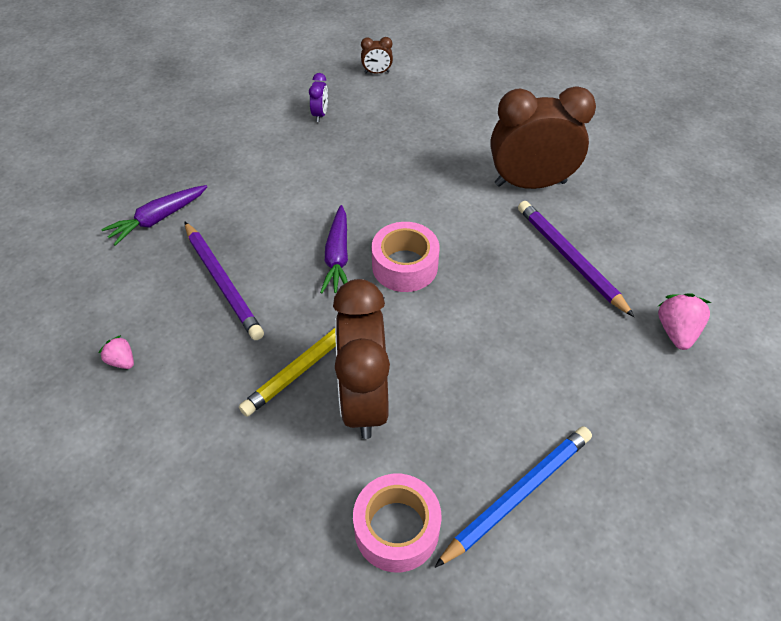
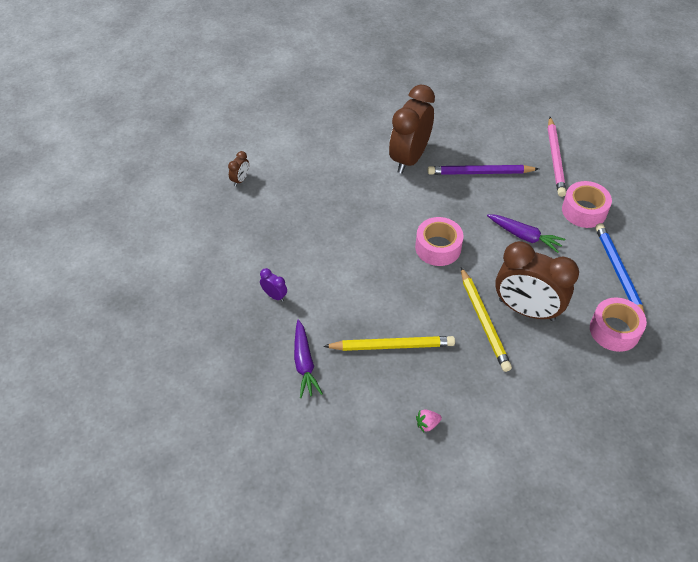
camera: 60 degrees left, 0 degrees up
purple pencil [184,221,264,340] -> yellow pencil [323,336,455,351]
purple clock [309,73,328,122] -> purple clock moved to [260,268,287,302]
purple carrot [320,205,348,293] -> purple carrot moved to [487,214,565,253]
pink strawberry [658,293,711,350] -> pink pencil [548,117,566,197]
none -> pink tape [562,181,612,228]

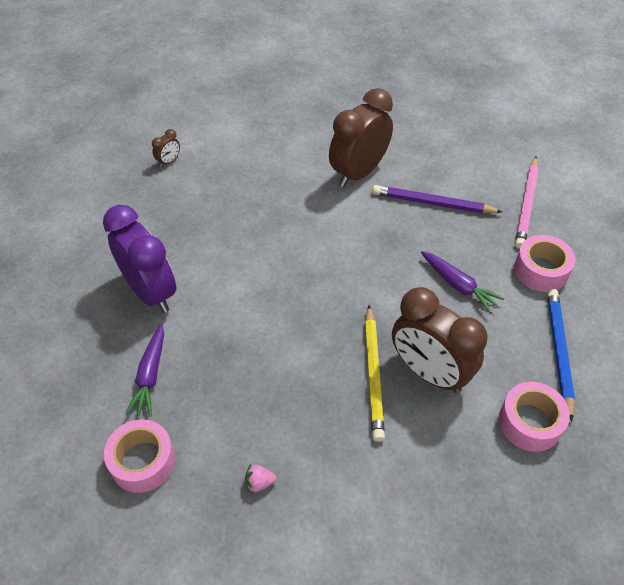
camera: 15 degrees right, 0 degrees up
purple clock [260,268,287,302] -> purple clock [103,205,176,313], size x2.48
yellow pencil [323,336,455,351] -> none
pink tape [415,217,464,266] -> pink tape moved to [104,419,175,493]

